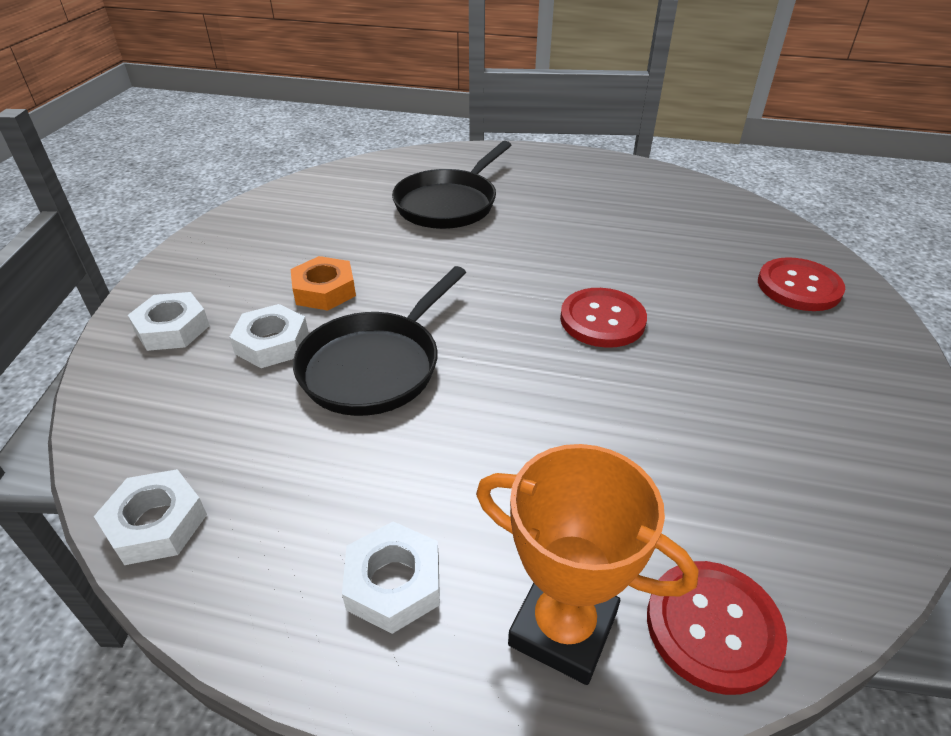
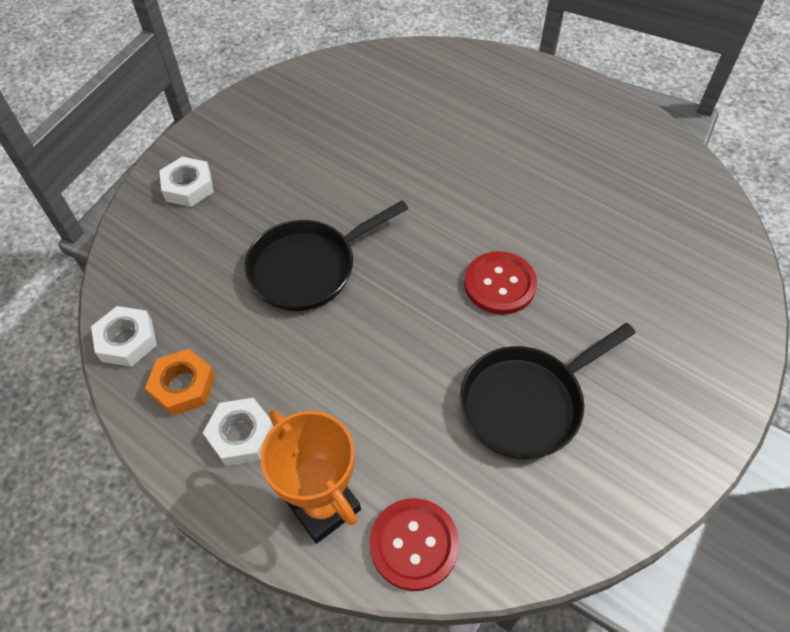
camera: 25 degrees right, 15 degrees up
white nut [229,304,309,368] -> none
orange nut [291,256,356,311] -> orange nut moved to [145,349,215,416]
black pan [392,141,511,229] -> black pan moved to [460,323,636,459]
red button [758,257,845,311] -> none

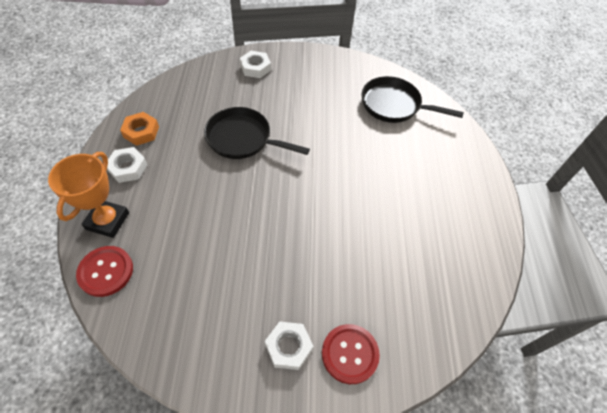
camera: 50 degrees right, 0 degrees up
white nut [91,306,157,367] -> white nut moved to [265,321,313,370]
black pan [460,323,636,459] -> black pan moved to [362,76,464,123]
red button [464,251,537,315] -> red button moved to [322,324,380,384]

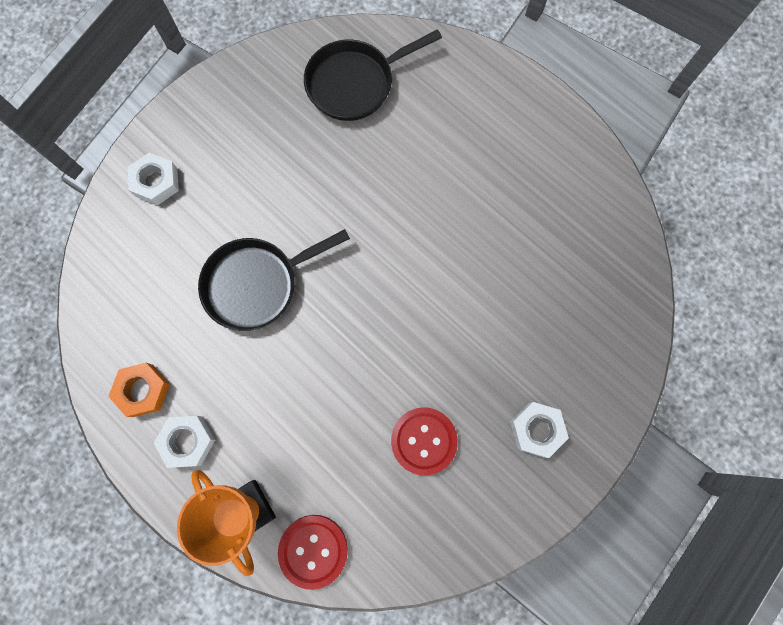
camera: 45 degrees left, 20 degrees up
red button [322,324,380,384] -> red button moved to [391,407,458,476]

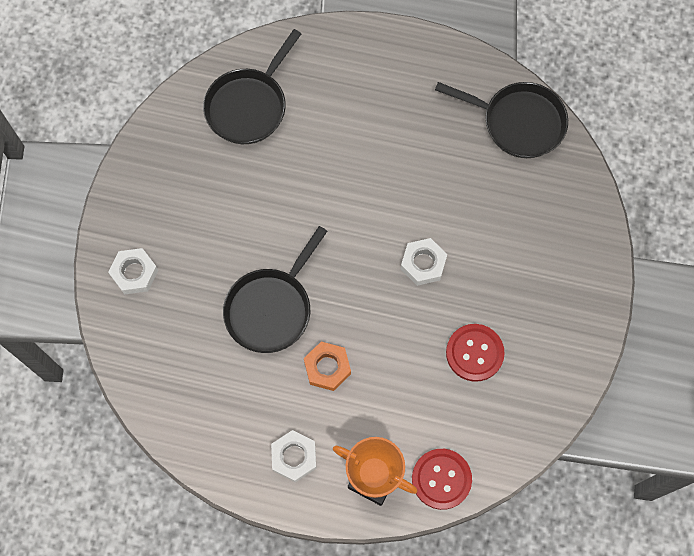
camera: 30 degrees left, 5 degrees down
orange nut [108,363,170,417] -> orange nut moved to [304,342,351,391]
white nut [510,402,569,458] -> white nut moved to [401,238,447,286]
none -> black pan [435,82,568,158]

